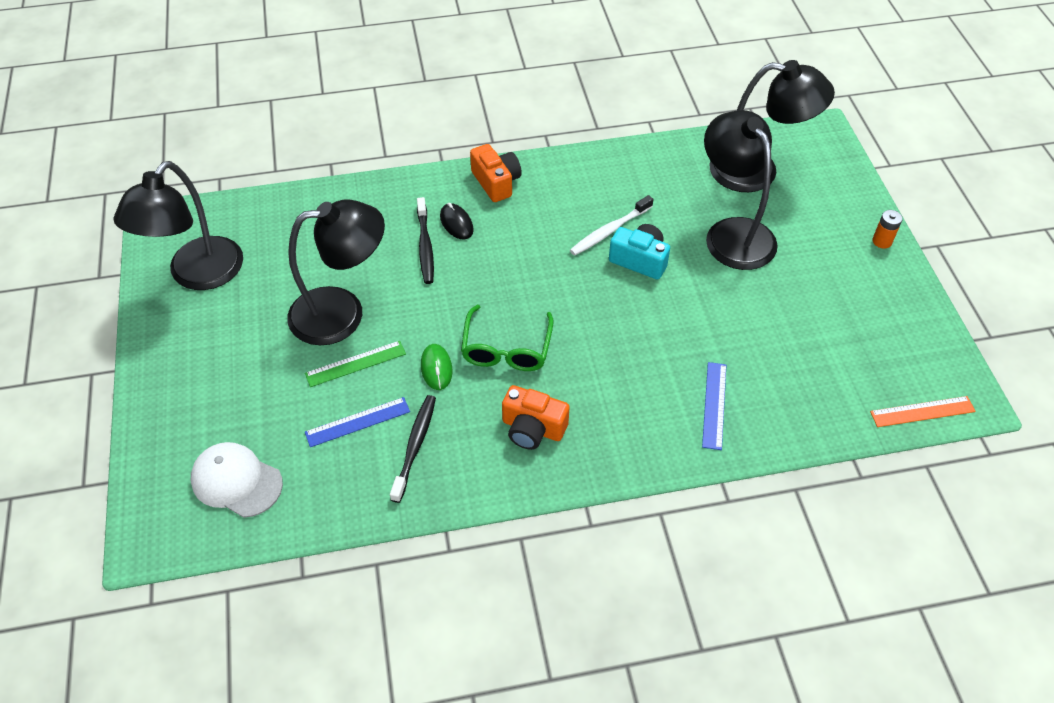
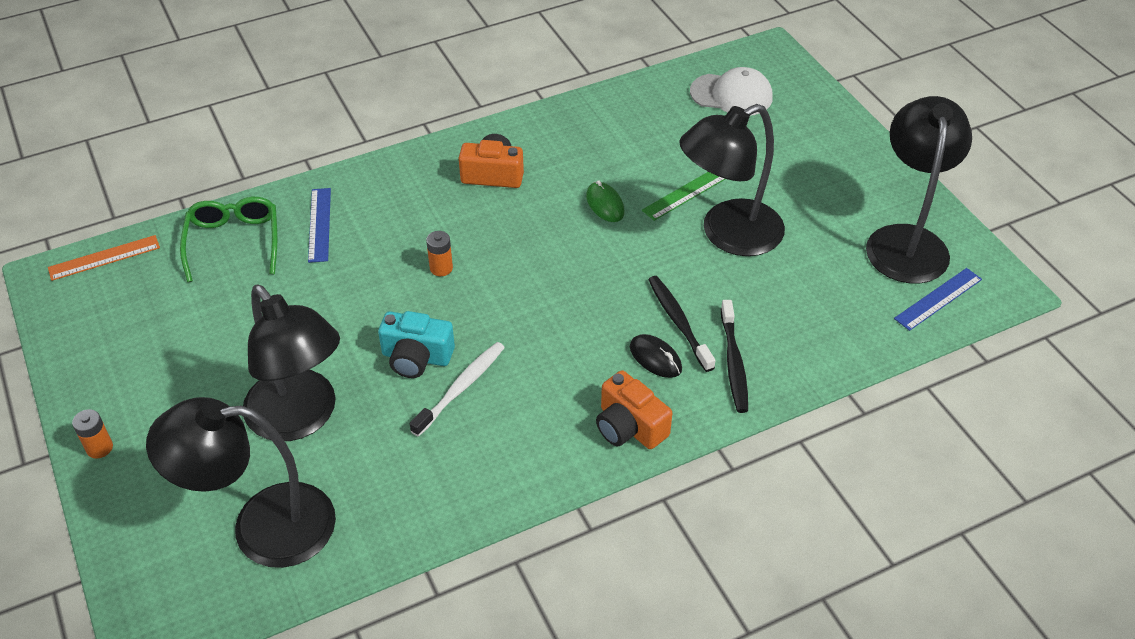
camera: 165 degrees right, 5 degrees down
blue ruler [305,397,410,447] -> blue ruler moved to [894,268,982,331]
black toothbrush [390,395,436,503] -> black toothbrush moved to [721,300,748,413]
green glasses [461,305,554,371] -> green glasses moved to [180,197,277,282]
none -> orange battery [426,231,453,276]

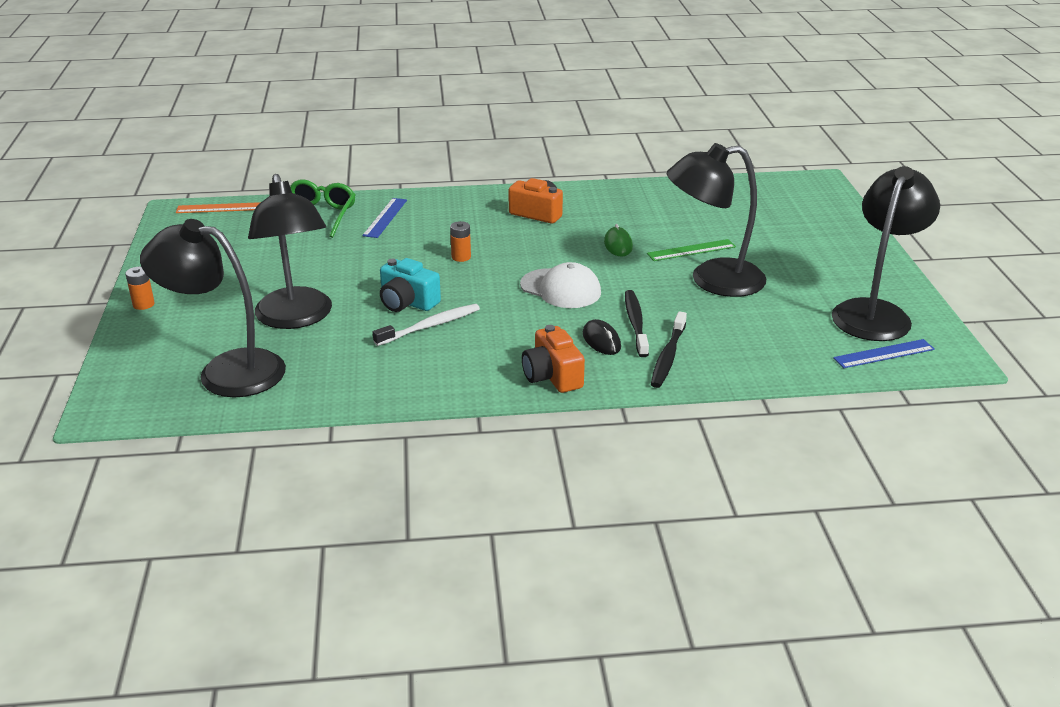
camera: 20 degrees right, 15 degrees down
white cap [690,67,773,116] -> white cap moved to [520,262,601,308]

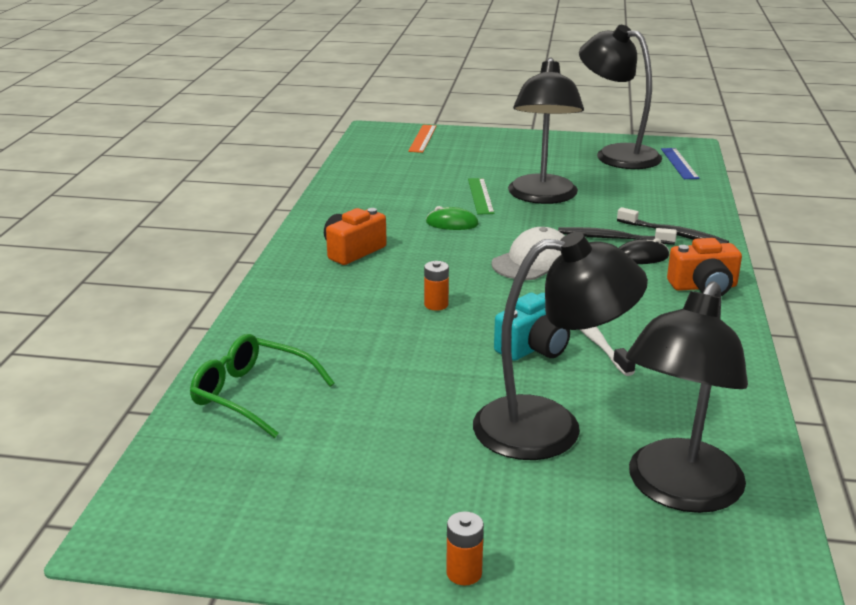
camera: 75 degrees left, 5 degrees down
orange ruler [176,202,261,213] -> orange ruler moved to [408,125,436,153]
blue ruler [362,198,407,238] -> none

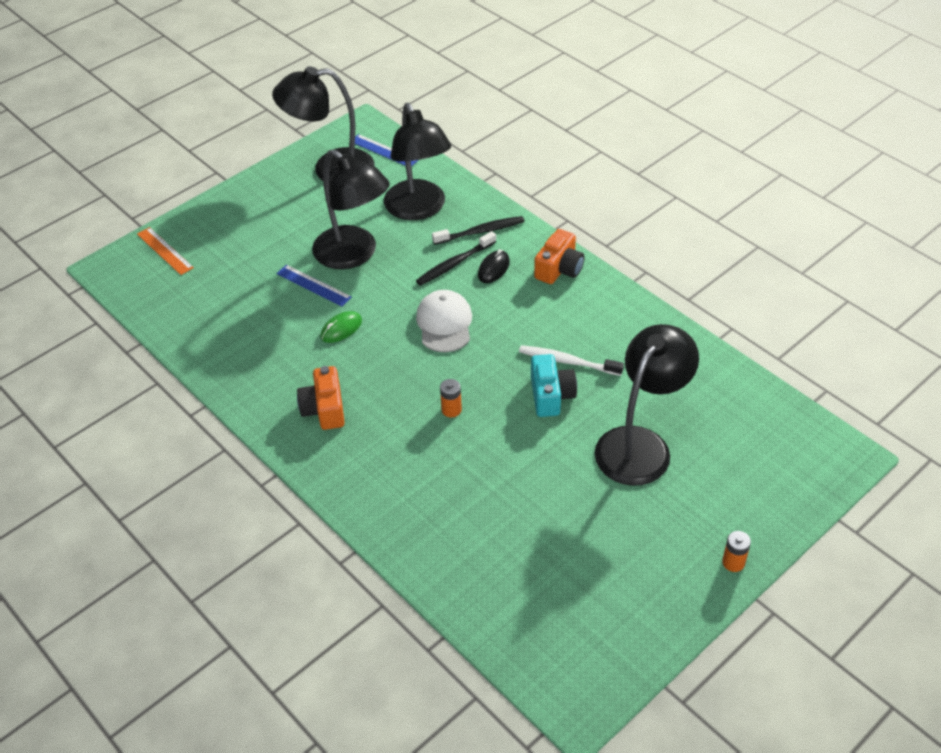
camera: 50 degrees left, 20 degrees up
green glasses [190,334,335,438] -> none
green ruler [468,178,495,215] -> blue ruler [276,265,352,306]
black lamp [626,281,748,513] -> black lamp moved to [384,103,451,220]

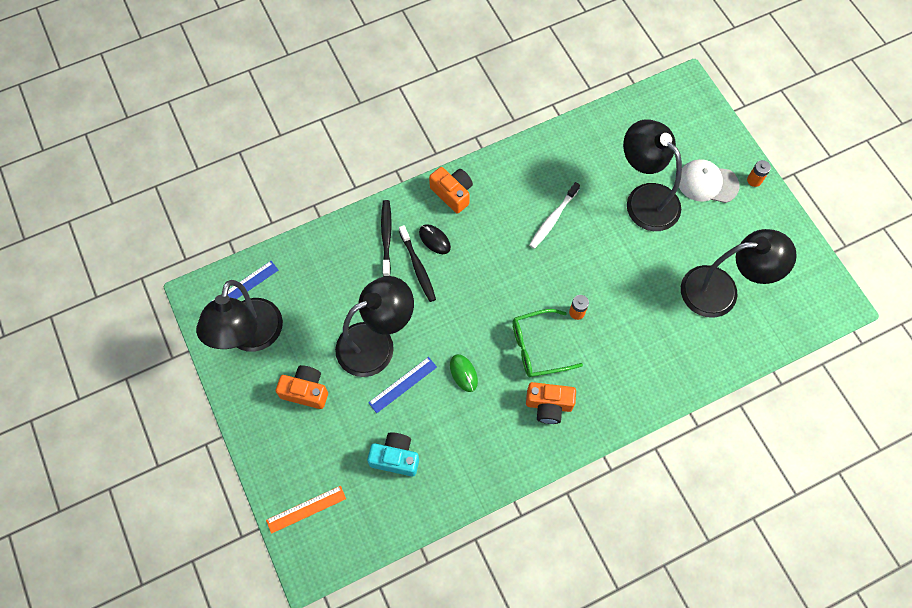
camera: 75 degrees left, 20 degrees up
black lamp [384,103,451,220] -> black lamp moved to [681,229,797,318]
white cap [416,290,472,352] -> white cap moved to [679,159,739,203]
turquoise camera [531,354,577,417] -> turquoise camera moved to [367,432,419,476]
none -> orange camera [276,365,328,409]
none -> green glasses [513,309,583,377]

